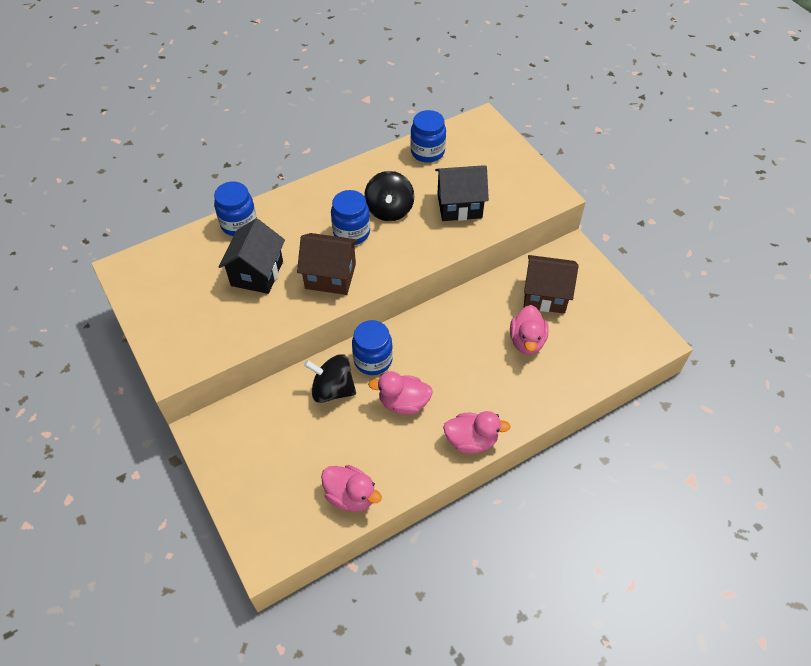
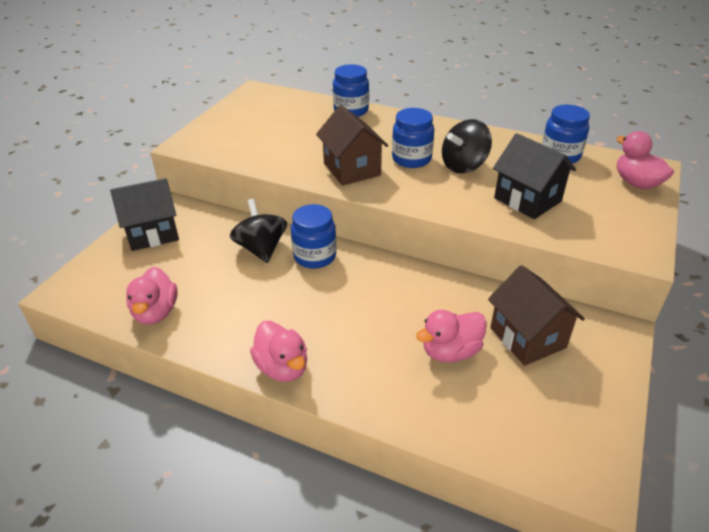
camera: 55 degrees right, 15 degrees down
black house [218,218,285,294] -> black house moved to [110,178,179,251]
pink duck [368,371,433,415] -> pink duck moved to [616,131,674,189]

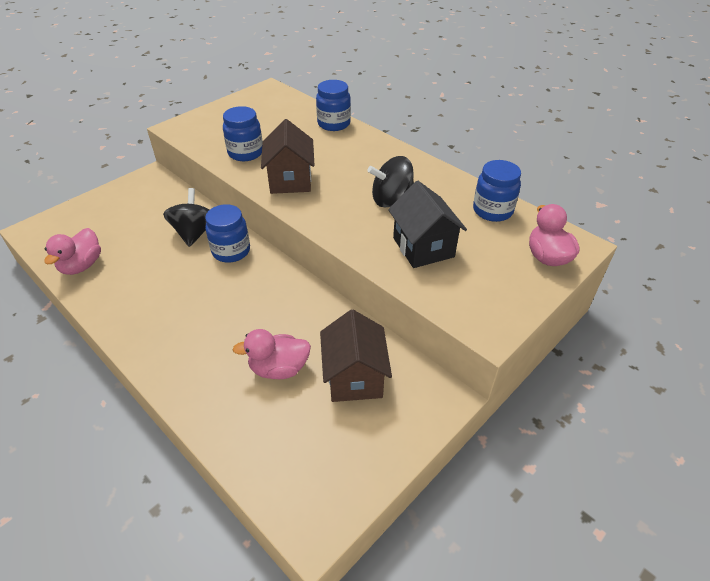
camera: 20 degrees right, 5 degrees up
black house [110,178,179,251] -> none
pink duck [250,321,307,382] -> none
blue jar [392,108,434,168] -> blue jar moved to [223,106,263,161]

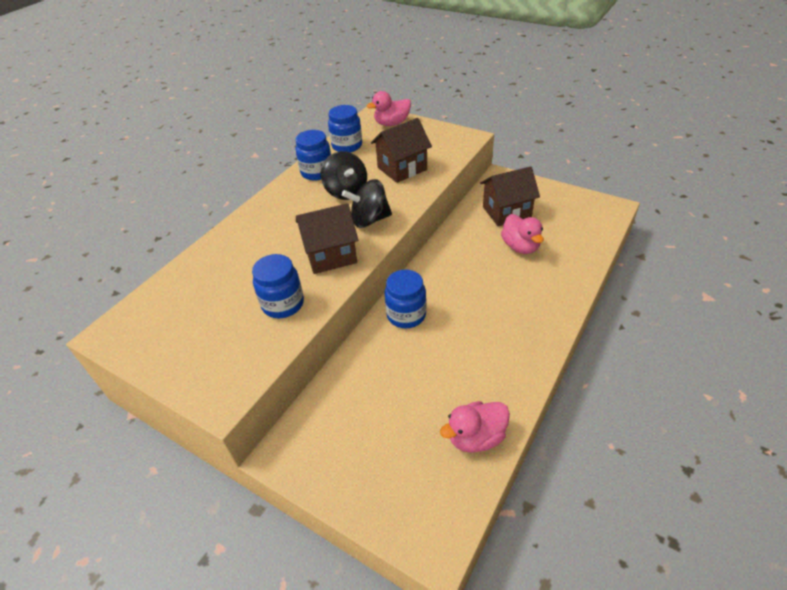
camera: 100 degrees left, 0 degrees up
pink duck [44,228,101,275] -> pink duck turned 150 degrees clockwise [440,401,510,453]
black spinning top [163,188,209,247] -> black spinning top moved to [342,179,392,228]
blue jar [316,80,351,131] -> blue jar moved to [295,130,331,181]
black house [388,181,467,268] -> brown house [371,118,432,183]

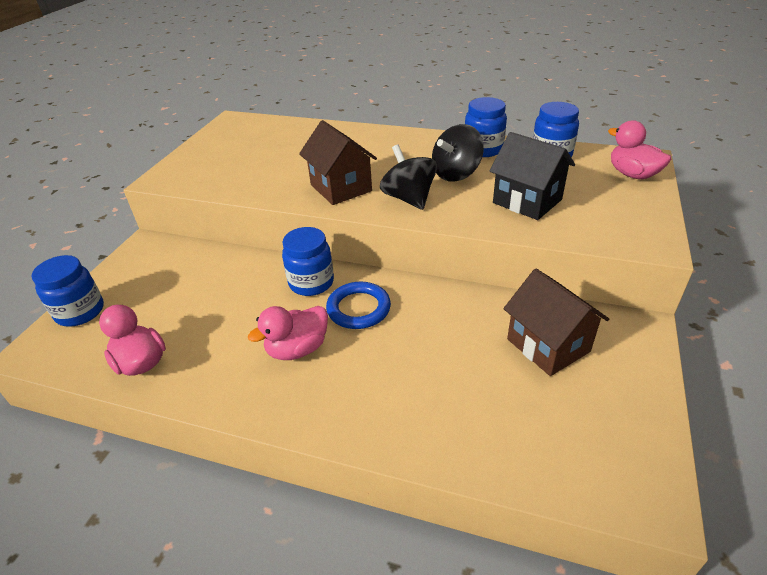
camera: 75 degrees right, 5 degrees down
blue jar [252,254,304,318] -> blue jar moved to [32,255,104,326]
brown house [371,118,432,183] -> black house [490,132,575,220]
pink duck [501,214,544,254] -> pink duck moved to [248,306,328,360]
none -> blue ring [326,282,391,329]

